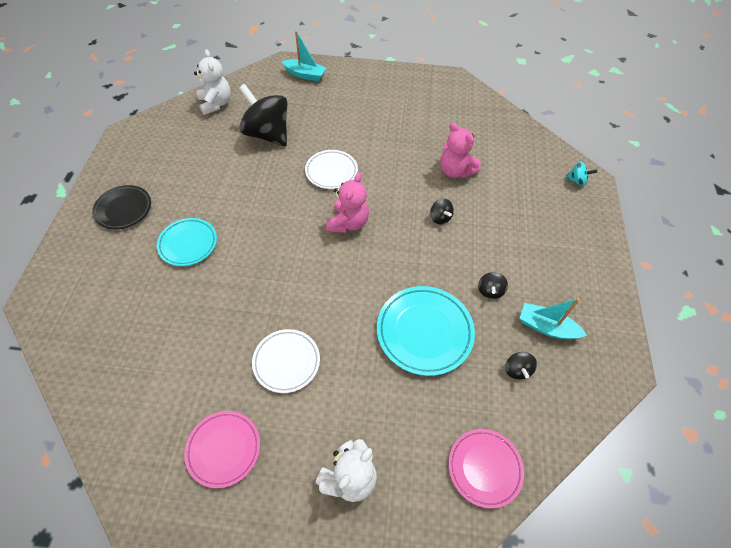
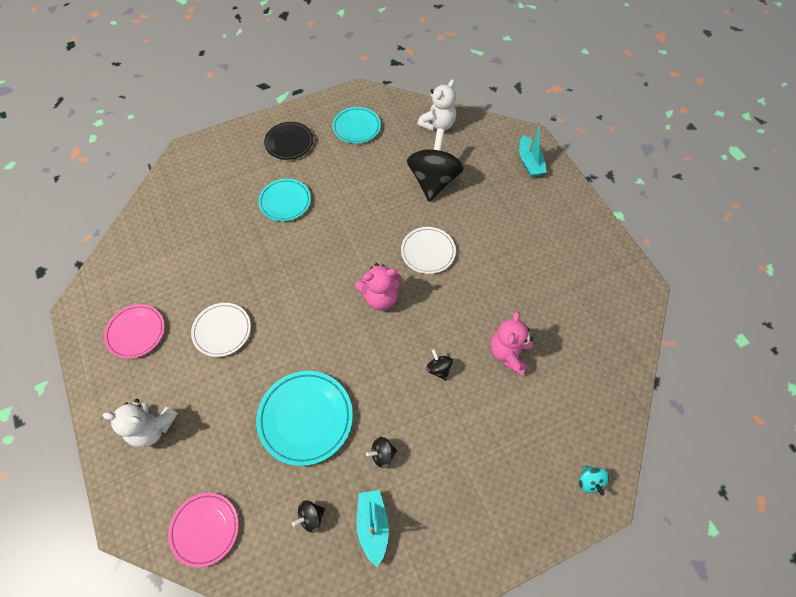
camera: 60 degrees right, 5 degrees up
black spinning top [430,199,454,224] -> black spinning top turned 120 degrees clockwise [426,349,453,381]
none -> turquoise plate [332,107,381,144]

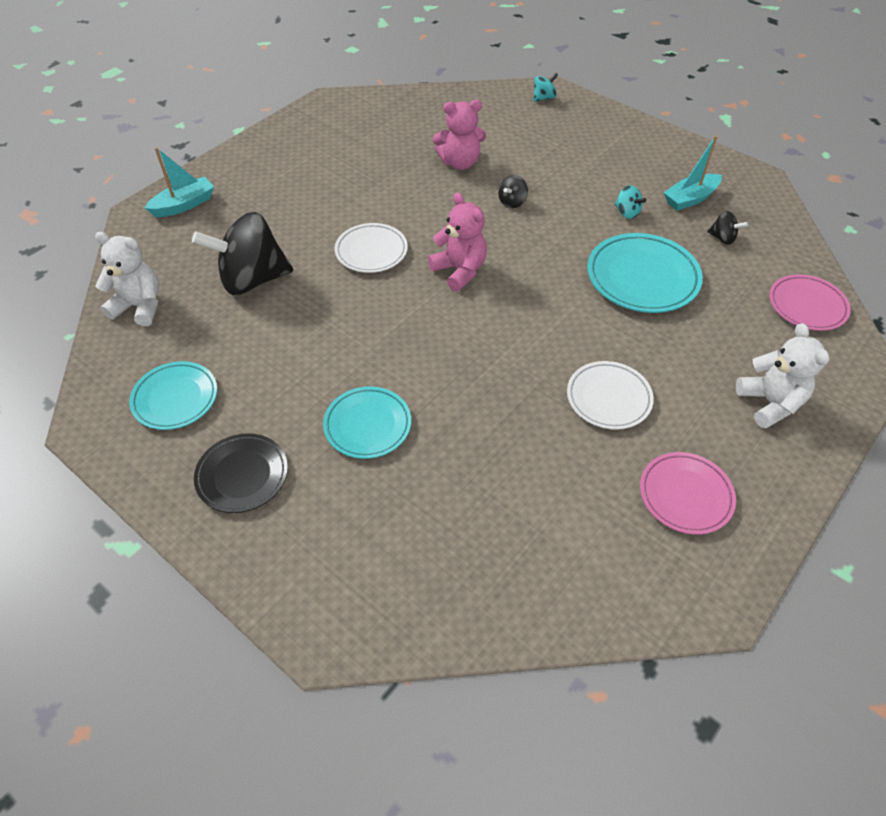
camera: 115 degrees left, 10 degrees down
black spinning top [366,437,397,468] -> turquoise spinning top [615,185,646,219]

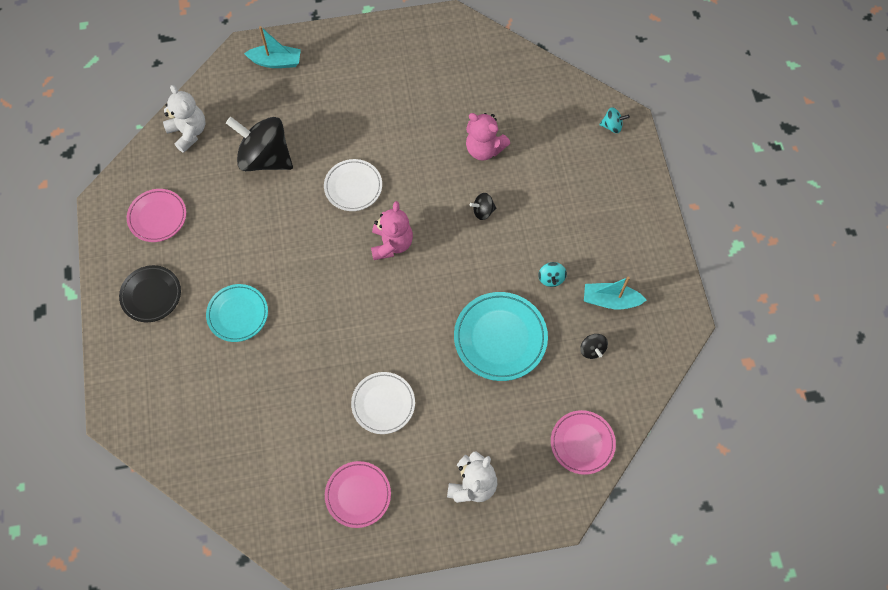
camera: 40 degrees right, 15 degrees up
turquoise plate [129,361,217,430] -> pink plate [127,189,186,242]

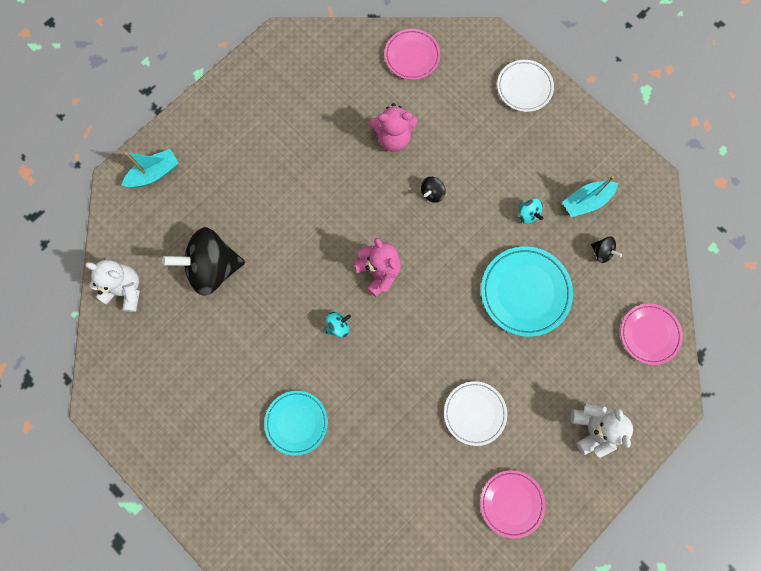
camera: 35 degrees left, 10 degrees up
black plate [119,265,181,322] -> none
pink plate [127,189,186,242] -> pink plate moved to [384,29,441,80]
white plate [324,159,382,211] -> white plate moved to [497,60,554,112]
turquoise spinning top [599,107,630,133] -> turquoise spinning top moved to [326,312,351,338]

